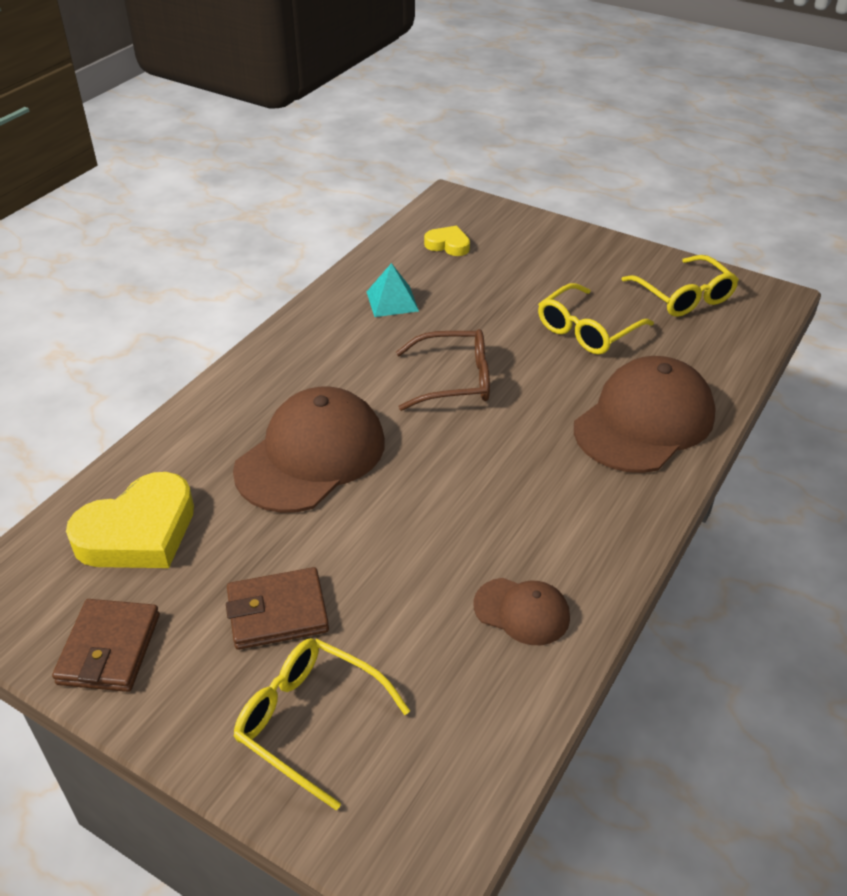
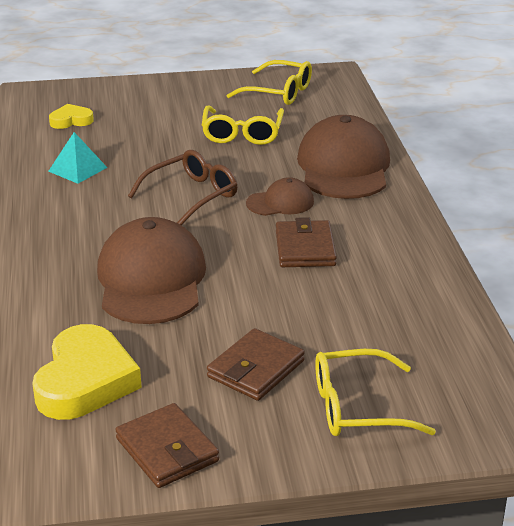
camera: 40 degrees left, 10 degrees down
brown cap [473,578,570,645] -> brown cap moved to [246,177,314,216]
none -> brown wallet [276,217,337,267]

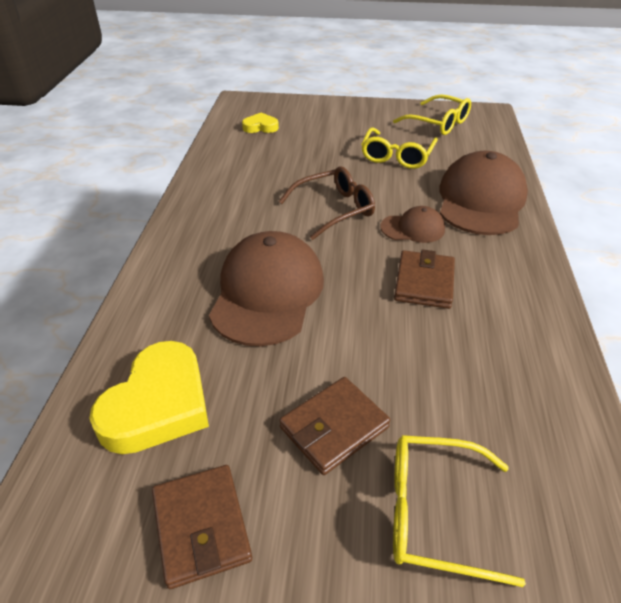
camera: 15 degrees right, 10 degrees up
turquoise pyramid [48,132,107,184] -> none

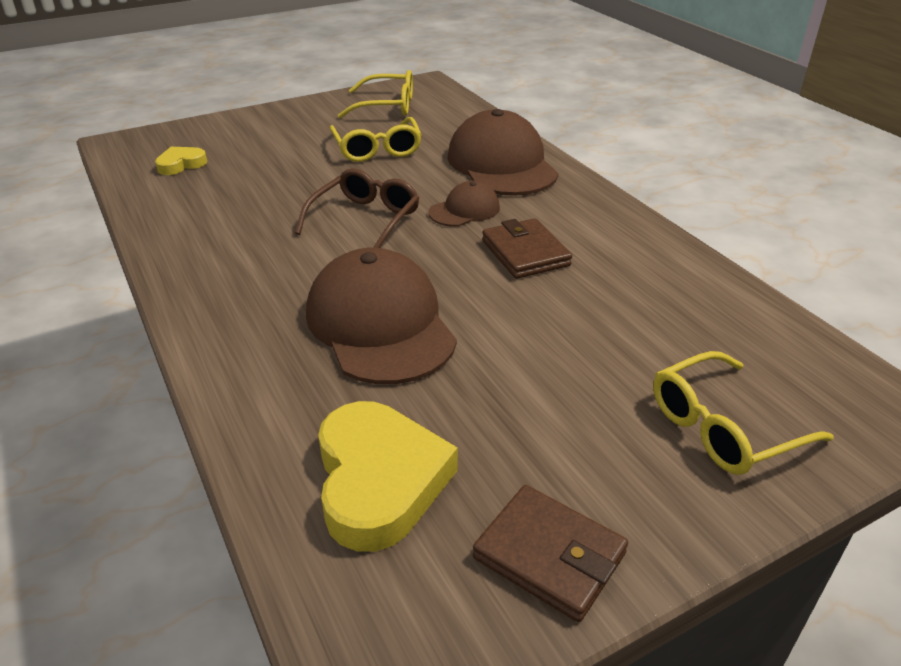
camera: 35 degrees left, 5 degrees down
brown wallet [279,377,390,475] -> none

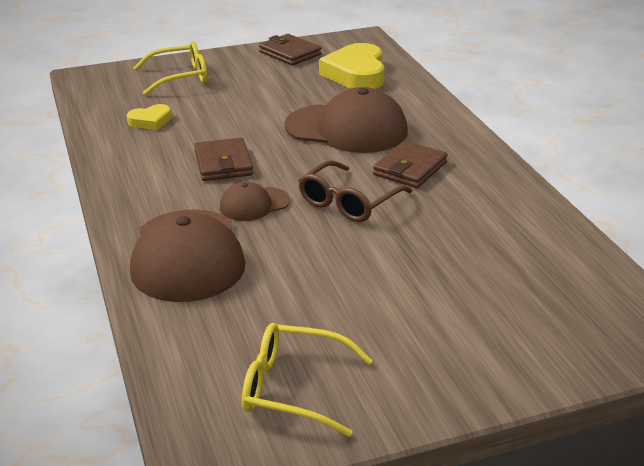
camera: 170 degrees left, 5 degrees down
yellow heart [155,147,207,175] -> yellow heart moved to [127,104,172,130]
brown cap [306,248,457,384] -> brown cap turned 60 degrees counterclockwise [285,87,408,153]
yellow glasses [330,117,422,162] -> none
none -> brown wallet [373,141,448,188]

